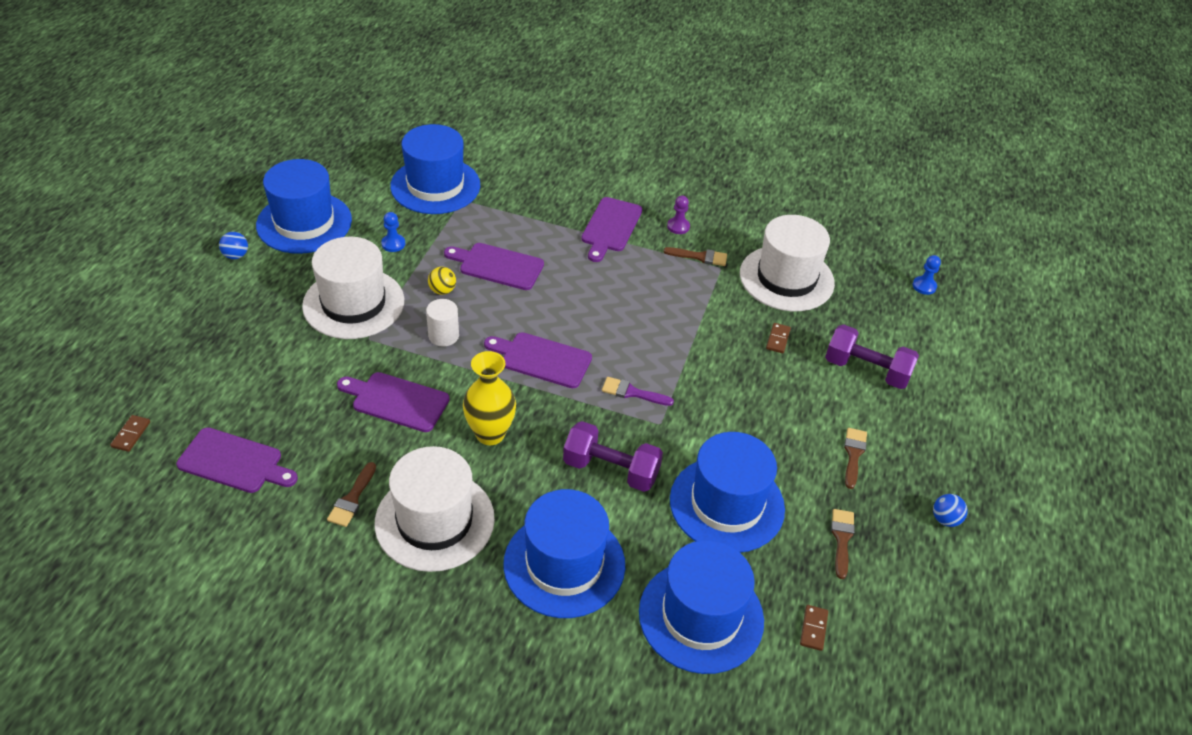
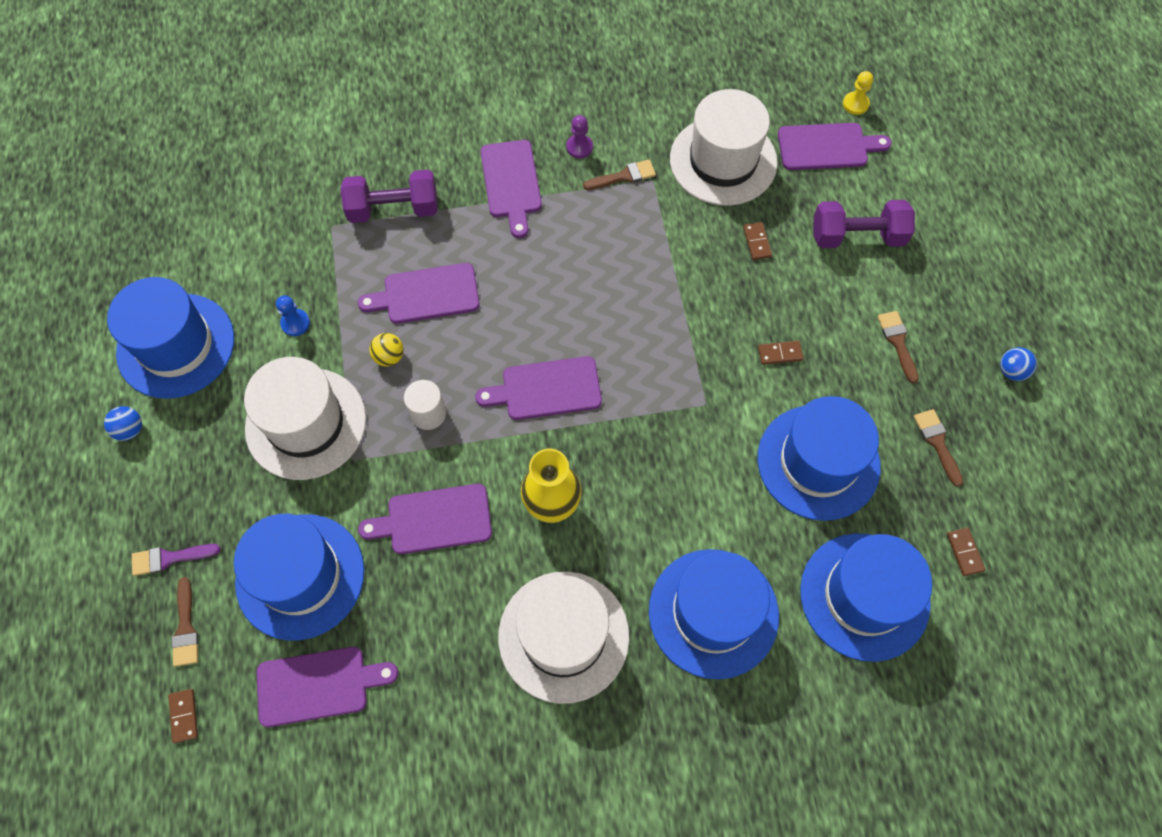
camera: 25 degrees left, 20 degrees up
brown brush [327,462,376,527] -> brown brush moved to [171,577,199,667]
blue hat [390,124,480,214] -> blue hat moved to [234,514,364,641]
purple dumbbell [563,421,663,492] -> purple dumbbell moved to [340,170,438,223]
purple brush [602,377,674,406] -> purple brush moved to [132,544,221,576]
blue pawn [913,255,941,295] -> yellow pawn [843,71,873,115]
none -> brown domino [758,341,804,365]
none -> purple cutting board [778,123,892,170]

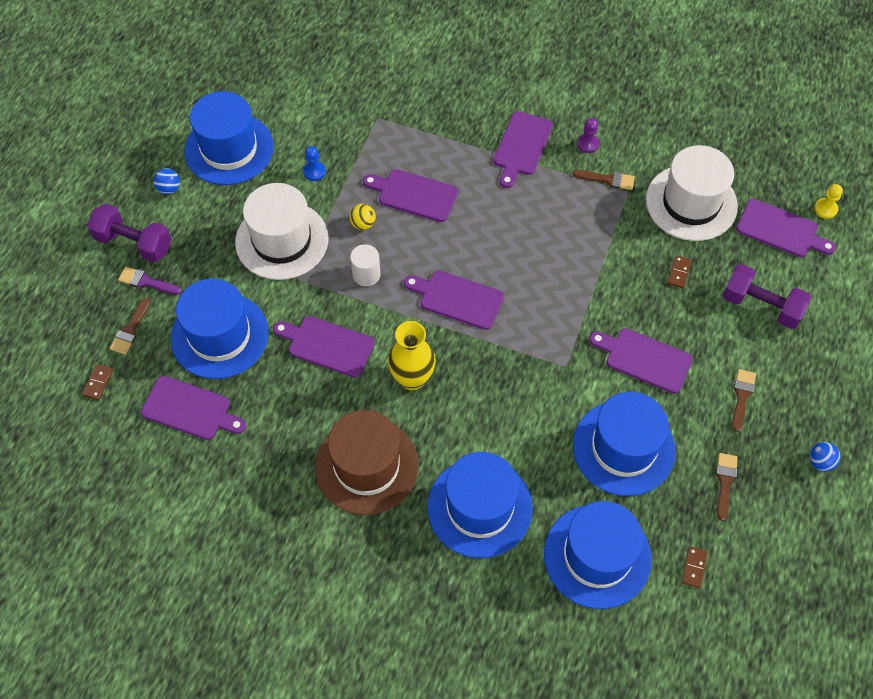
camera: 30 degrees right, 5 degrees down
purple dumbbell [340,170,438,223] -> purple dumbbell moved to [87,204,172,263]
white hat [498,571,630,704] -> brown hat [315,410,419,515]
brown domino [758,341,804,365] -> purple cutting board [589,328,693,394]

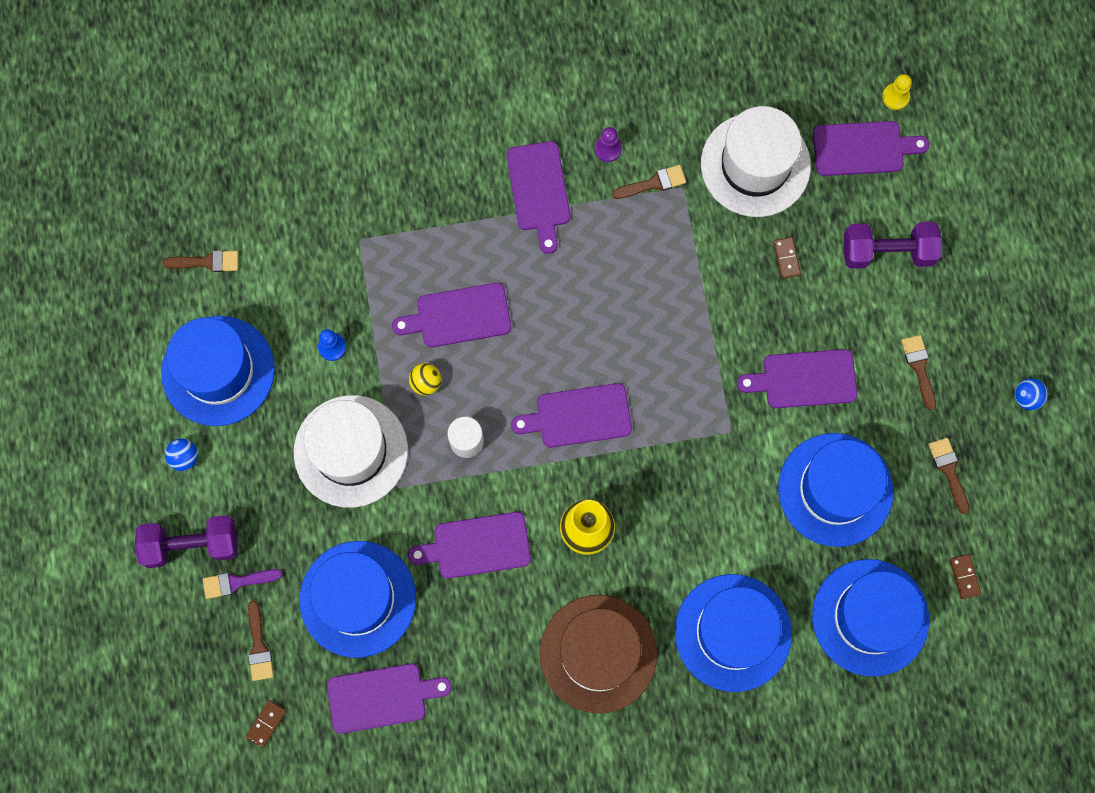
camera: 30 degrees left, 15 degrees up
brown domino [82,364,113,400] -> brown domino turned 45 degrees clockwise [246,700,286,748]
none -> brown brush [162,250,238,272]

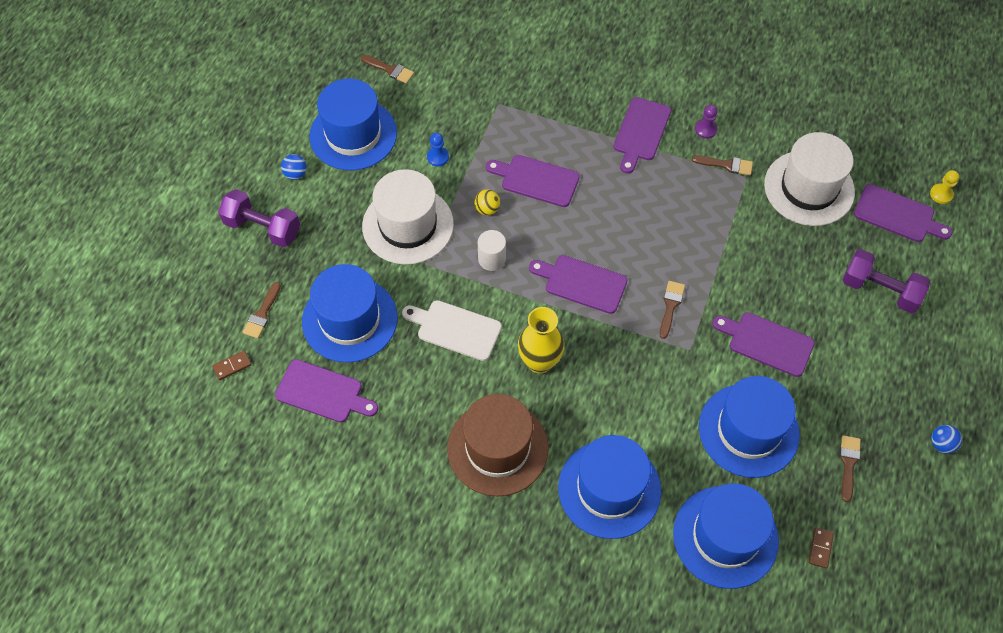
camera: 30 degrees right, 15 degrees down
purple brush [203,569,283,599] -> none
purple cutting board [408,512,531,578] -> white cutting board [402,300,502,361]
brown domino [773,237,801,279] -> none
brown brush [901,335,936,410] -> brown brush moved to [660,281,685,339]

